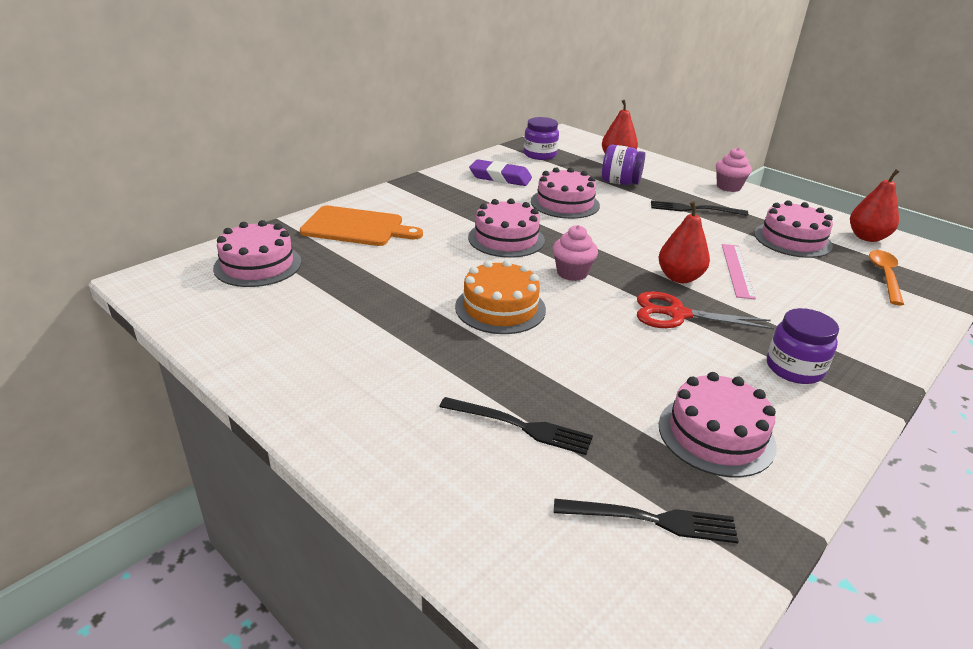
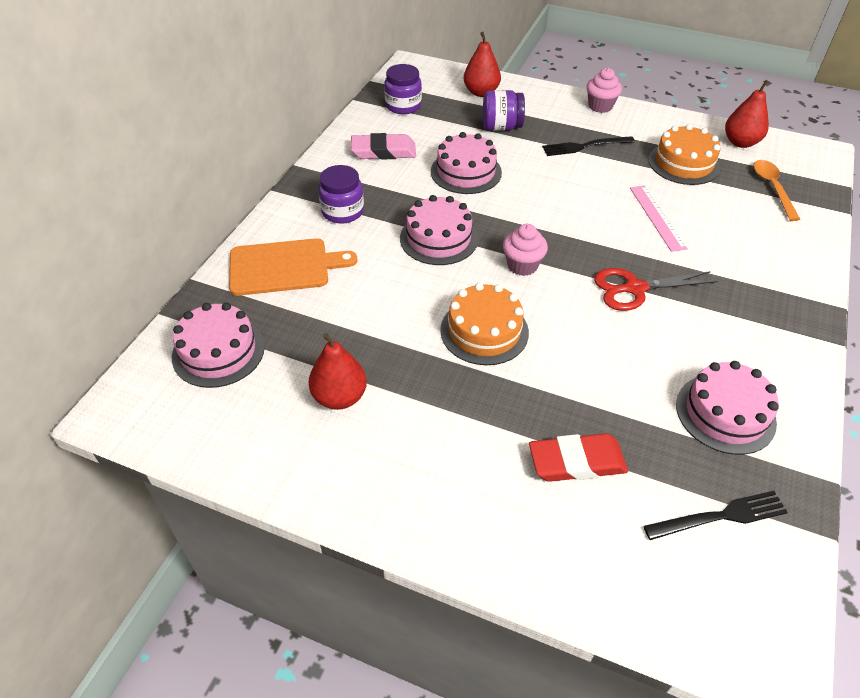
camera: 20 degrees left, 15 degrees up
black fork [439,397,593,455] -> red eraser [529,433,628,482]
purple eraser [469,159,532,186] -> pink eraser [351,133,416,160]
red pear [658,201,710,283] -> red pear moved to [308,333,367,410]
pink cake [754,200,833,258] -> orange cake [648,124,721,185]
purple jar [767,308,839,384] -> purple jar moved to [318,165,364,224]

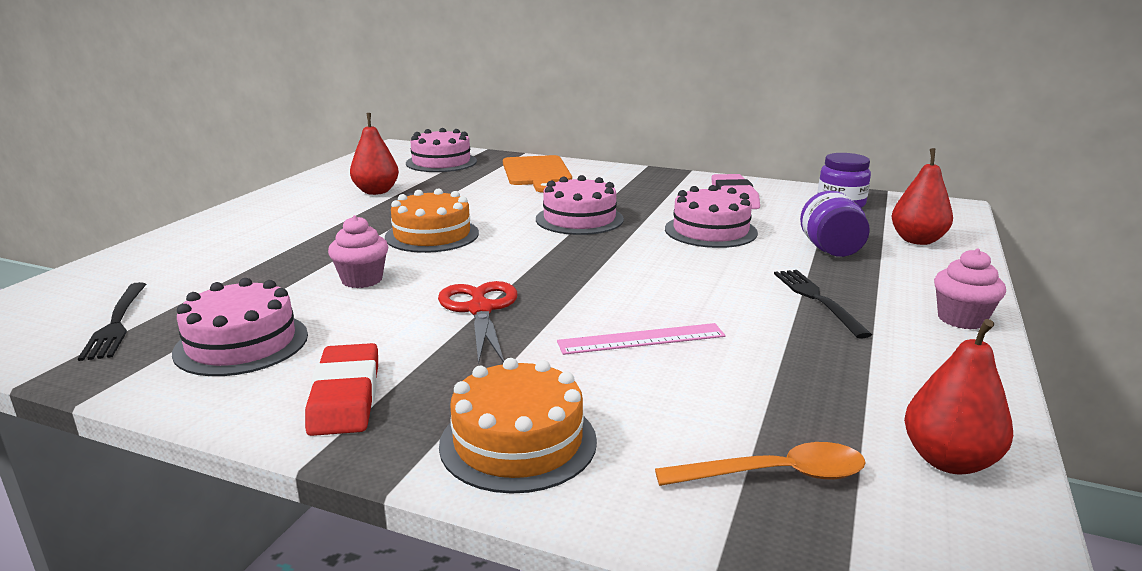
camera: 90 degrees right, 25 degrees down
purple jar [318,165,364,224] -> none
pink cupcake [503,224,548,276] -> pink cupcake moved to [328,215,388,288]
red eraser [529,433,628,482] -> red eraser moved to [305,343,378,436]
orange cake [648,124,721,185] -> orange cake moved to [439,358,597,494]

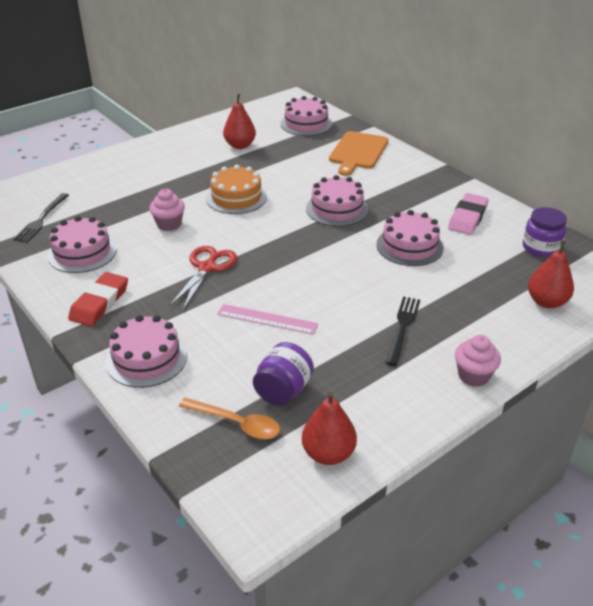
camera: 30 degrees right, 15 degrees up
orange cake [439,358,597,494] -> pink cake [106,315,187,388]
purple jar [800,191,870,257] -> purple jar moved to [253,342,314,406]

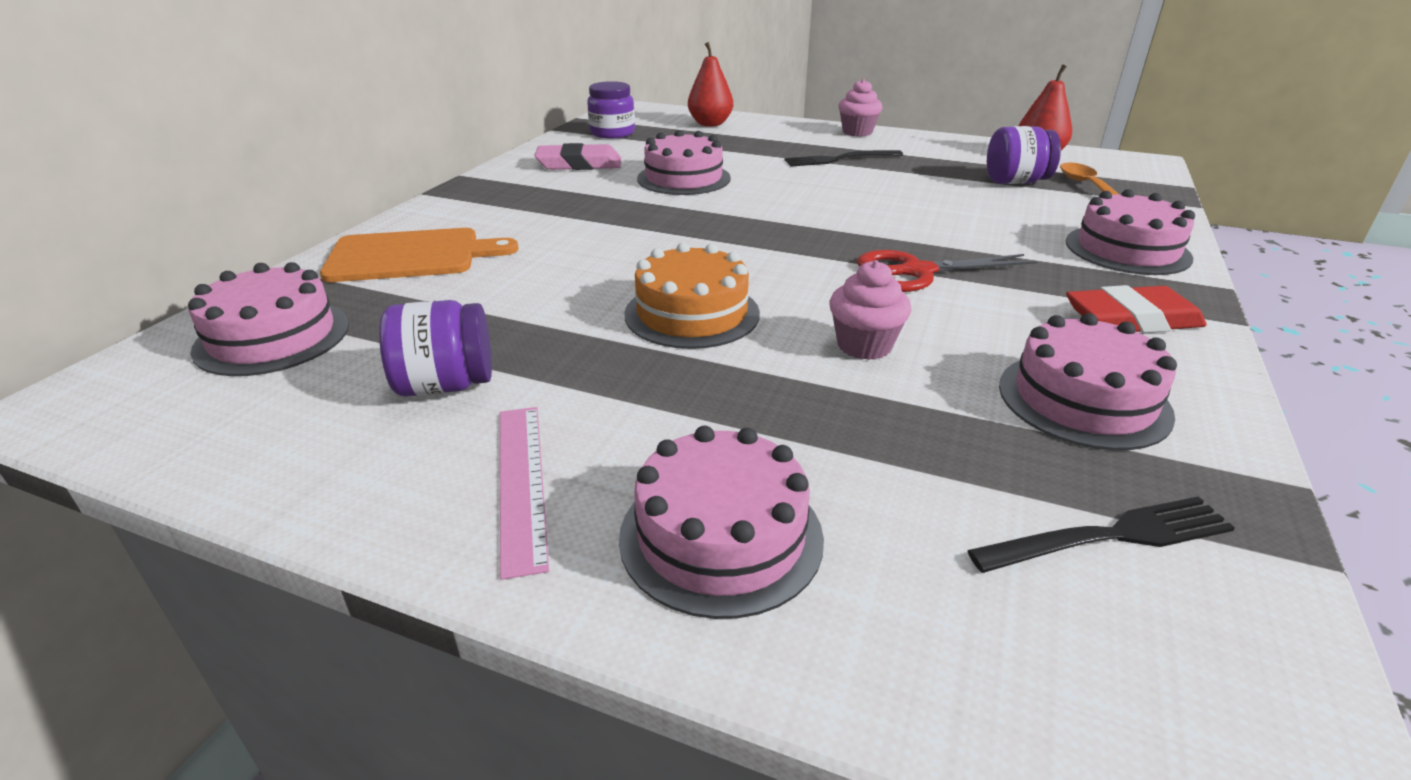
camera: 120 degrees left, 5 degrees down
pink ruler [217,304,318,335] -> pink ruler moved to [500,407,549,580]
red pear [223,94,256,149] -> purple jar [379,300,492,397]
pink cake [306,175,368,226] -> pink cake moved to [619,426,824,619]

